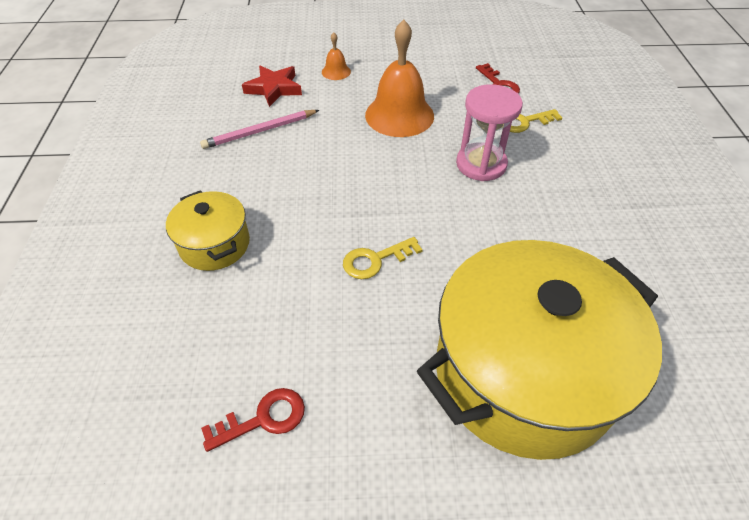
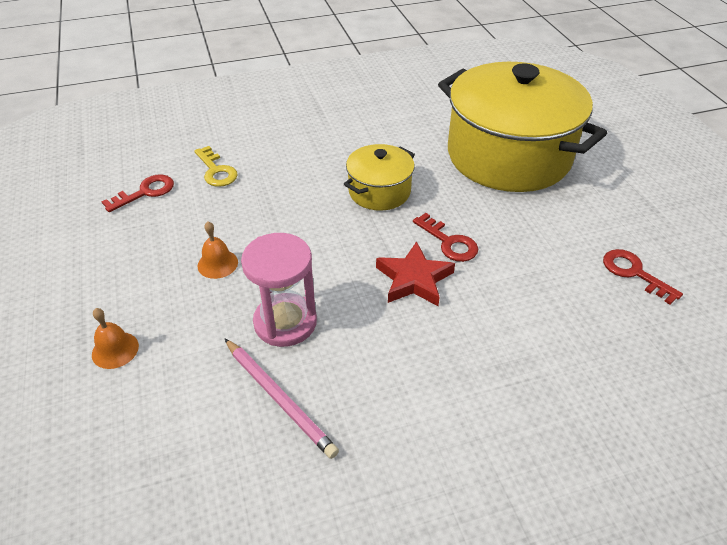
camera: 105 degrees left, 5 degrees down
yellow pot [166,190,250,271] -> yellow pot moved to [344,144,415,211]
red star [242,66,302,107] -> red star moved to [376,241,455,306]
yellow key [343,237,423,279] -> red key [413,213,478,262]
orange bell [365,20,434,137] -> orange bell [198,222,238,279], size x0.46
pink hourglass [456,84,523,181] -> pink hourglass moved to [241,233,317,347]

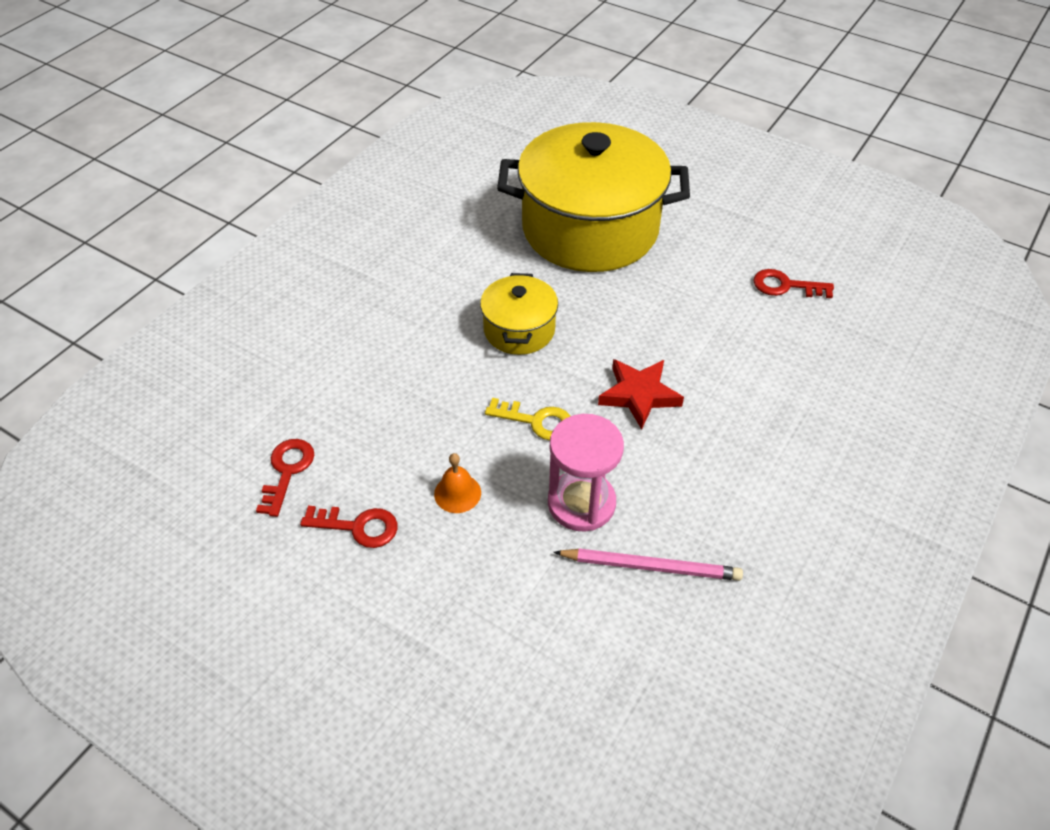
camera: 40 degrees left, 5 degrees up
orange bell [92,308,139,369] -> none
yellow key [194,146,238,187] -> yellow key moved to [485,398,570,440]
red key [413,213,478,262] -> red key moved to [300,506,398,548]

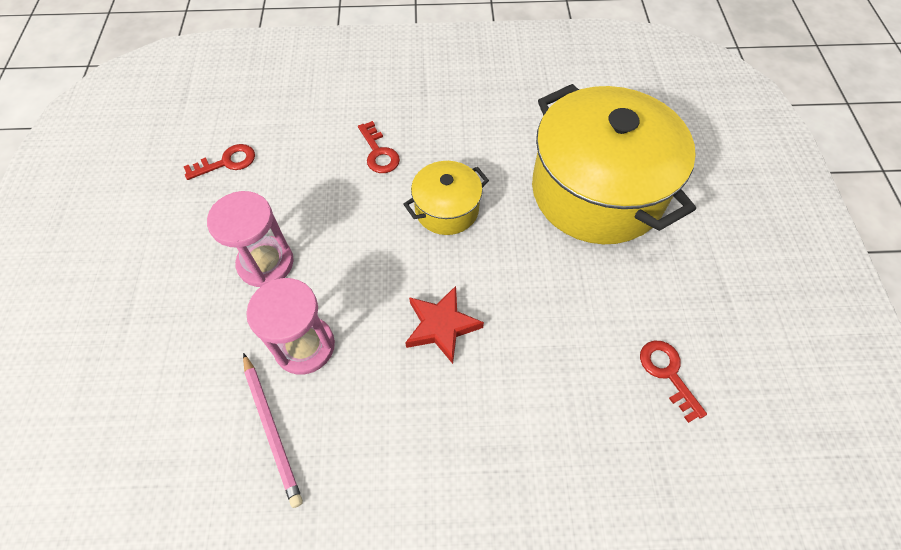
camera: 55 degrees right, 10 degrees up
red key [300,506,398,548] -> red key moved to [358,121,400,173]
orange bell [434,453,481,513] -> pink hourglass [207,191,294,287]
yellow key [485,398,570,440] -> none

